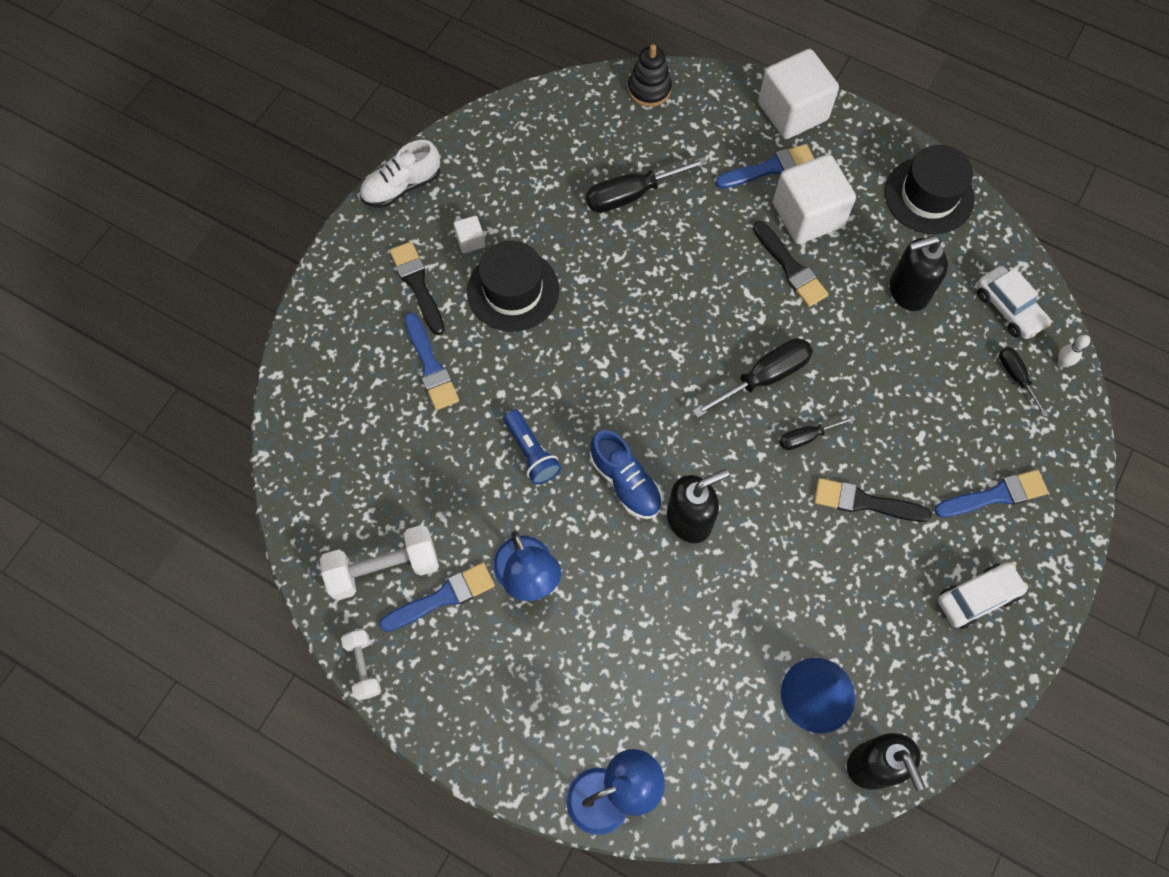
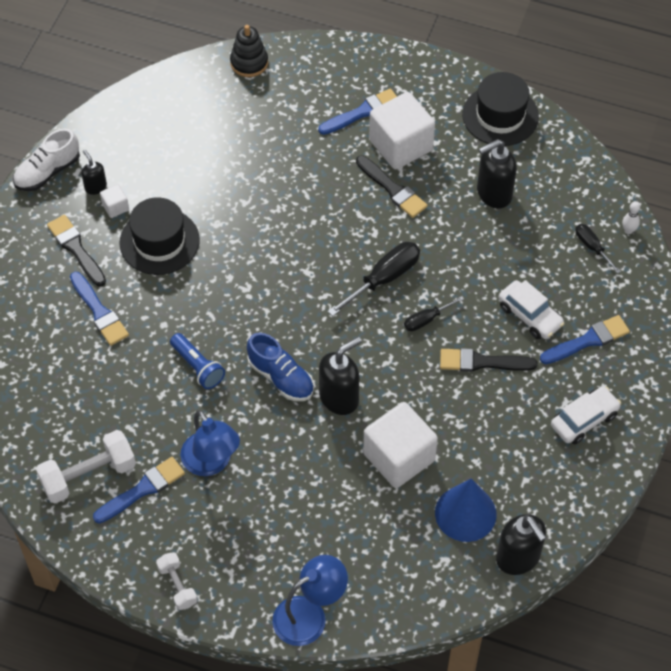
camera: 10 degrees left, 10 degrees down
white dumbbell [341,630,381,700] -> white dumbbell moved to [156,552,197,610]
black screwdriver [586,157,708,213] -> none
white cube [758,49,839,139] -> white cube moved to [363,402,438,488]
white car [977,266,1051,339] -> white car moved to [499,280,565,339]
none -> black soap dispenser [81,150,107,195]

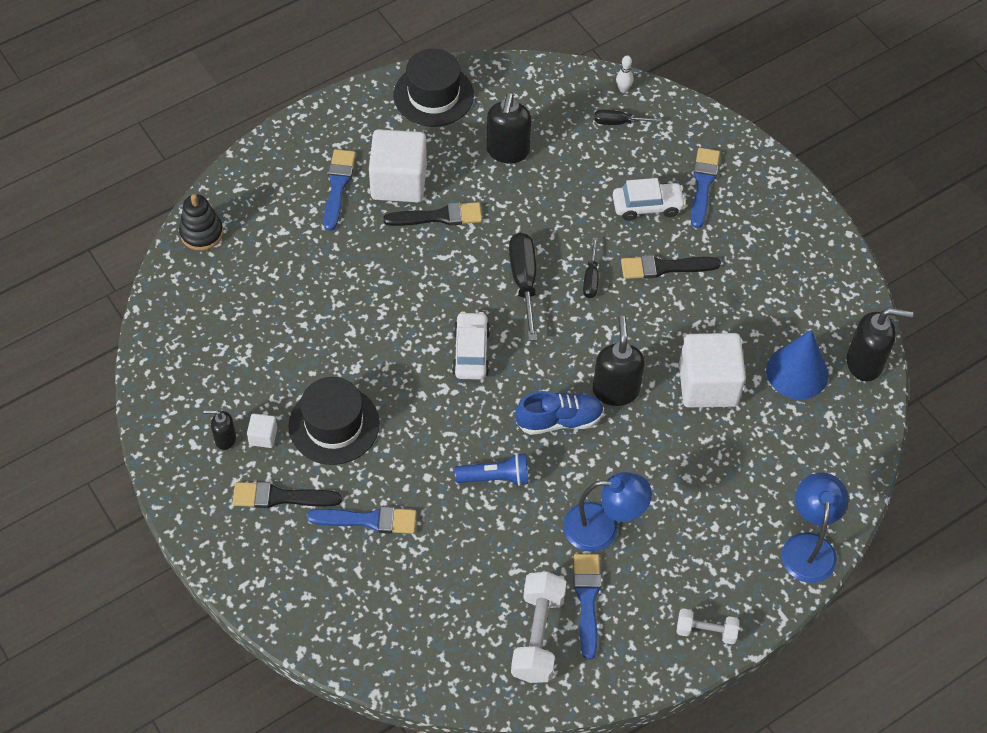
camera: 55 degrees left, 0 degrees up
white shoe [13,129,80,191] -> none
black brush [440,348,537,372] -> black brush turned 45 degrees clockwise [621,255,721,279]
white car [551,386,621,444] -> white car moved to [452,312,490,380]

